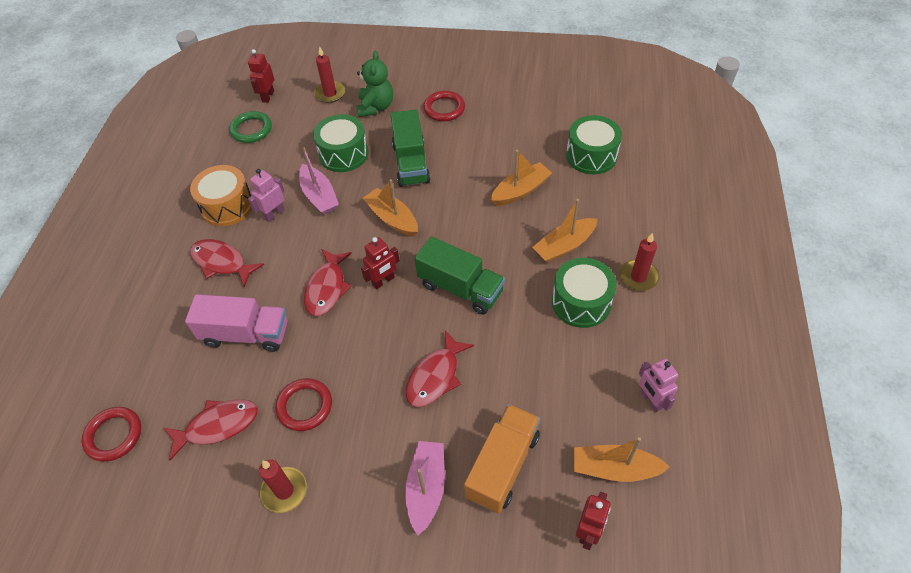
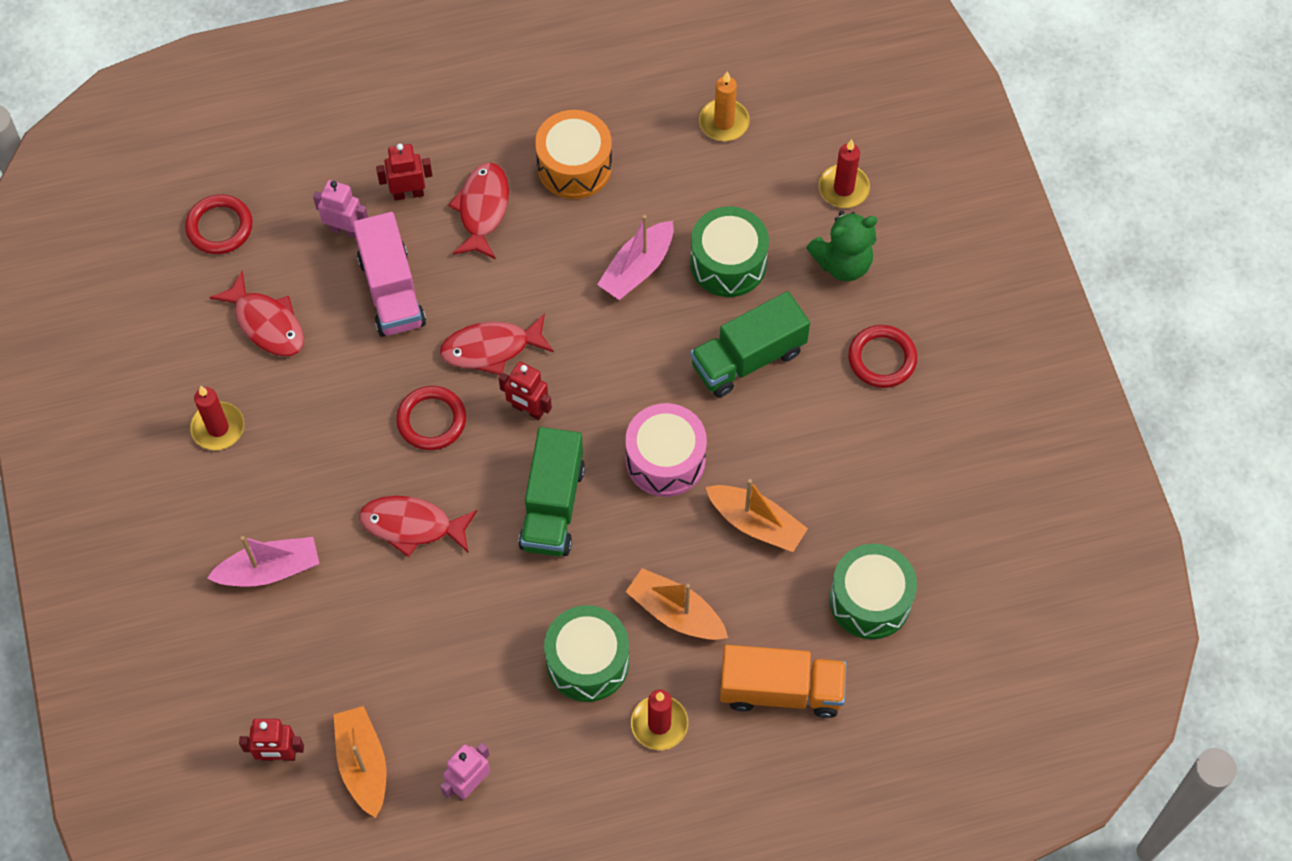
camera: 65 degrees right, 10 degrees up
green ring [229,111,272,143] -> orange candle [699,72,750,141]
red robot [248,49,274,103] -> red robot moved to [376,144,433,201]
pink robot [248,169,285,222] -> pink robot moved to [313,180,368,239]
red ring [275,378,332,431] -> red ring moved to [396,386,466,450]
orange boat [363,179,418,236] -> none
orange truck [464,404,540,514] -> orange truck moved to [720,645,847,718]
none -> pink drum [625,403,707,497]

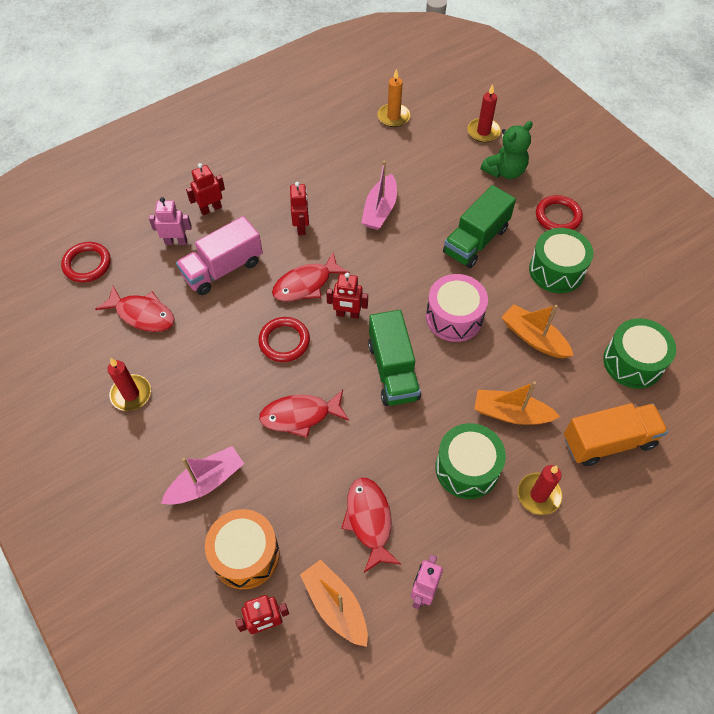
camera: 20 degrees left, 5 degrees down
pink truck [353,212,426,337] -> pink truck turned 90 degrees clockwise [176,216,263,295]
red fish [448,162,509,259] -> red fish moved to [341,478,401,573]
orange drum [535,110,612,199] -> orange drum moved to [205,509,280,589]
green drum [690,207,769,297] -> green drum moved to [529,228,593,293]
orange boat [706,479,808,552] -> orange boat turned 150 degrees counterclockwise [501,304,574,358]
none -> red robot [290,182,309,235]

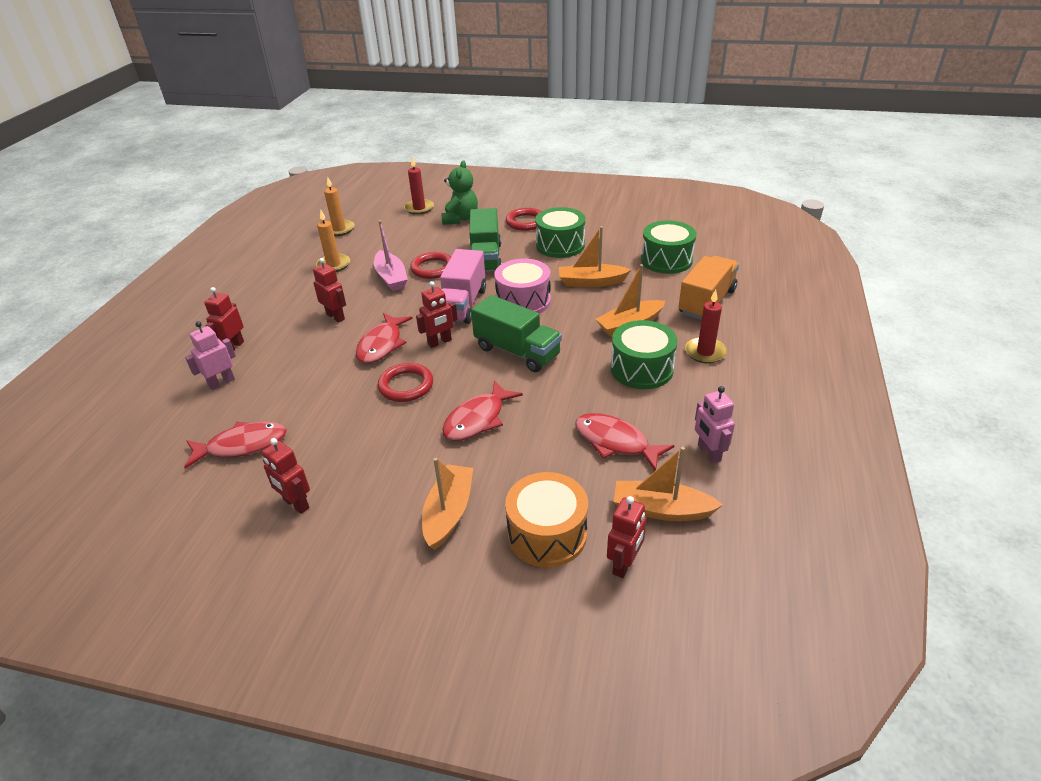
camera: 40 degrees left, 20 degrees down
red ring [61,242,111,283] -> red ring moved to [410,252,451,279]
red candle [107,358,151,411] -> red robot [262,438,310,514]
pink boat [161,446,244,505] -> orange boat [422,458,473,550]
pink truck [176,216,263,295] -> pink truck moved to [440,249,486,324]
none -> orange candle [316,210,350,272]

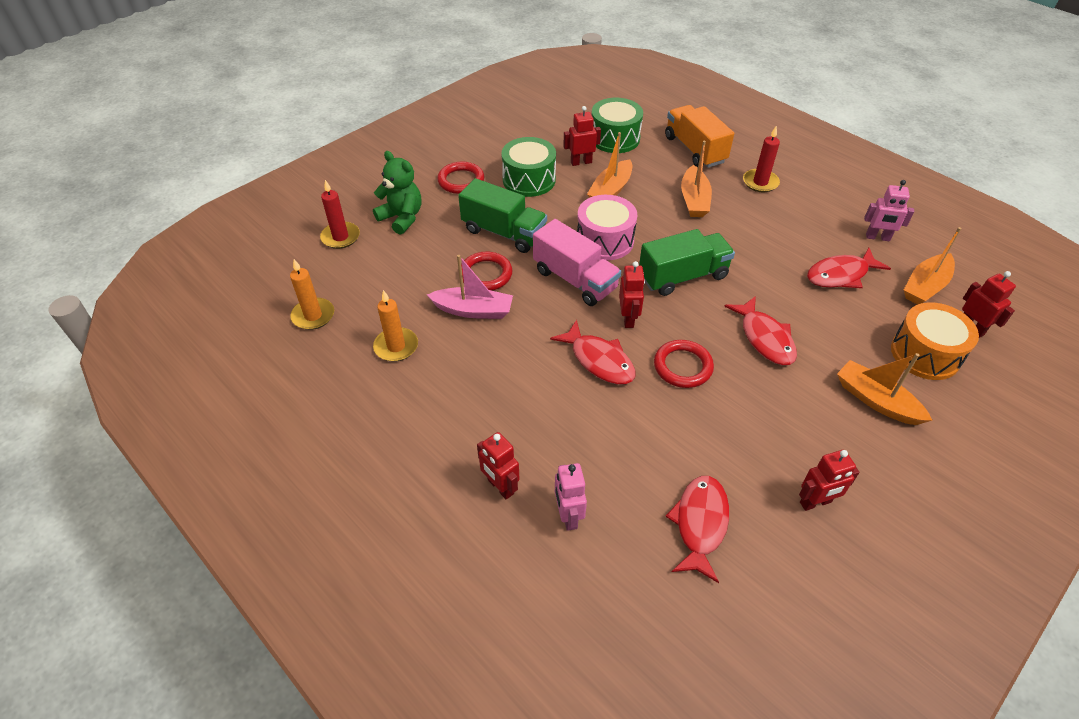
camera: 60 degrees left, 10 degrees up
red robot [313,258,346,323] -> red robot moved to [563,106,601,166]
green drum [611,320,678,389] -> none

